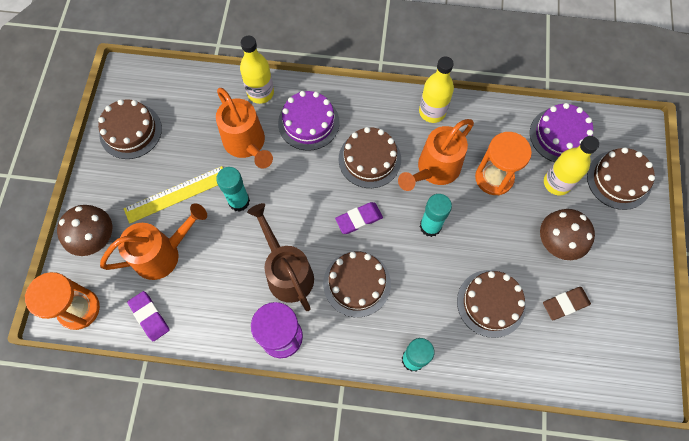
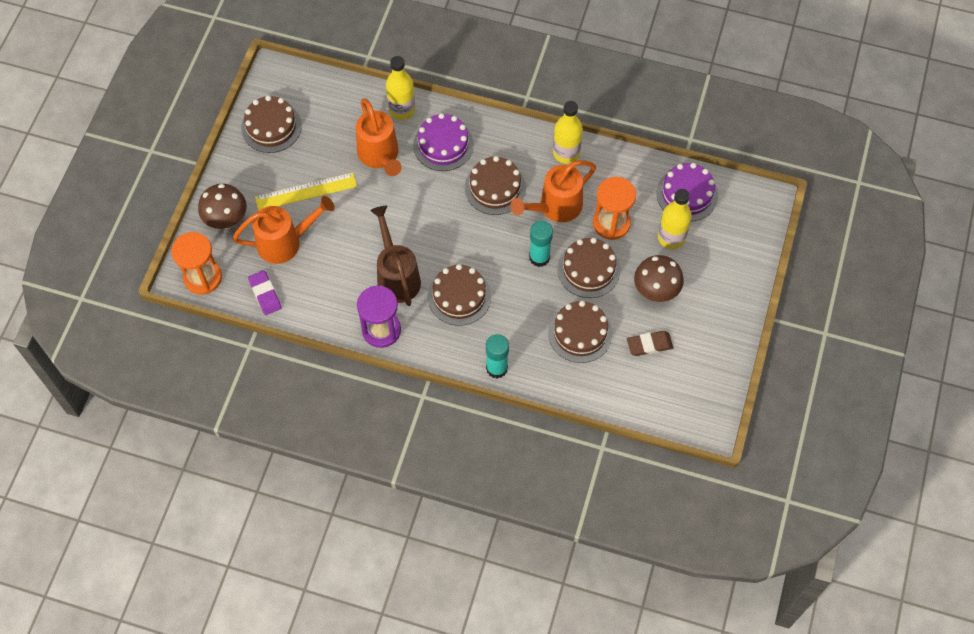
camera: 10 degrees right, 5 degrees down
turquoise glue stick [216,167,250,212] -> none
purple eraser [335,202,383,234] -> none
brown cake [587,147,655,210] -> brown cake moved to [557,238,620,298]

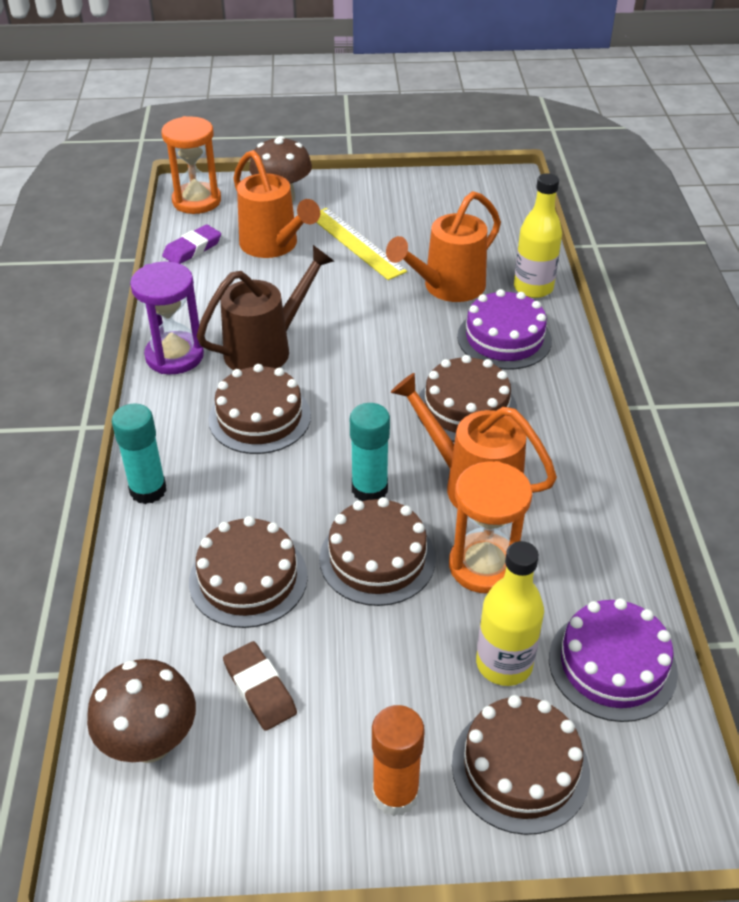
camera: 70 degrees right, 20 degrees down
brown cake [241,95,302,153] -> brown cake moved to [452,695,590,835]
yellow bottle [553,101,583,164] -> none
brown mushroom [634,255,684,302] -> brown mushroom moved to [87,659,196,763]
none -> orange glue stick [372,705,425,816]

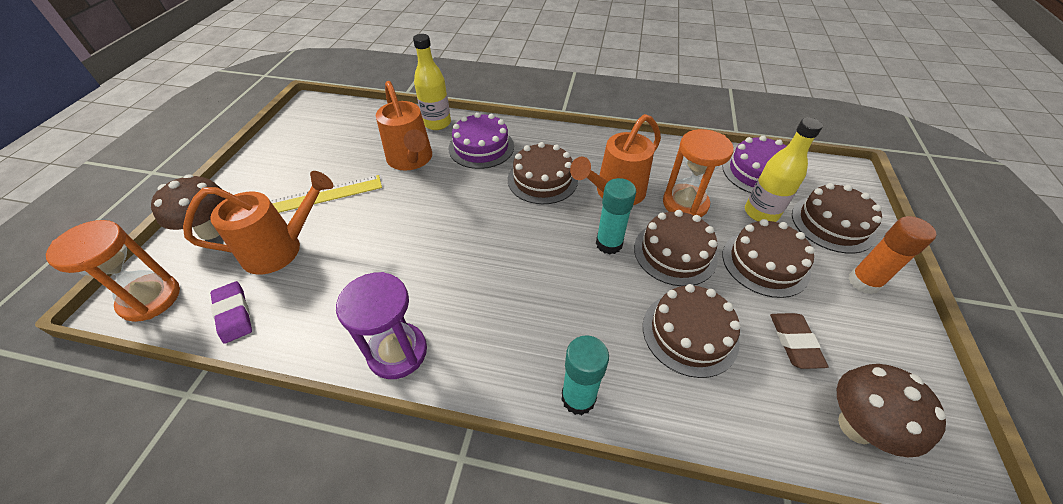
camera: 75 degrees left, 5 degrees up
brown watering can [197,245,334,370] -> none
brown cake [208,364,311,454] -> brown cake moved to [722,219,815,298]
brown eraser [223,641,297,731] -> brown eraser turned 75 degrees counterclockwise [770,313,828,369]

